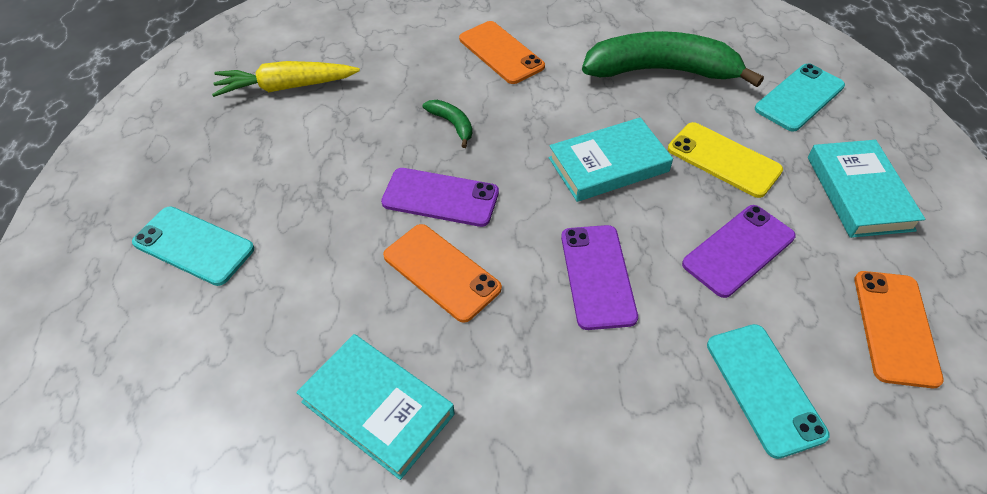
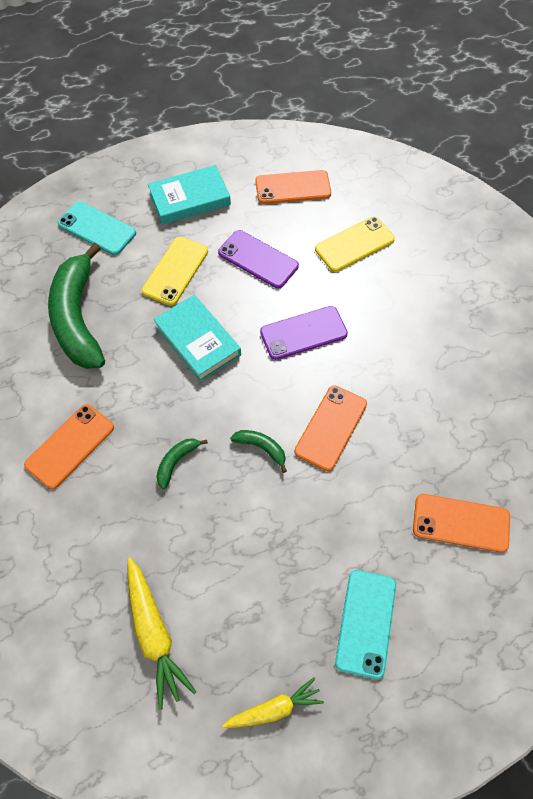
camera: 105 degrees left, 10 degrees up
turquoise book [296,334,455,480] -> none
purple phone [381,168,499,227] -> green banana [230,430,287,473]
turquoise phone [707,324,829,459] -> yellow phone [315,217,395,272]
none -> yellow carrot [222,677,324,728]
none -> orange phone [413,494,510,553]

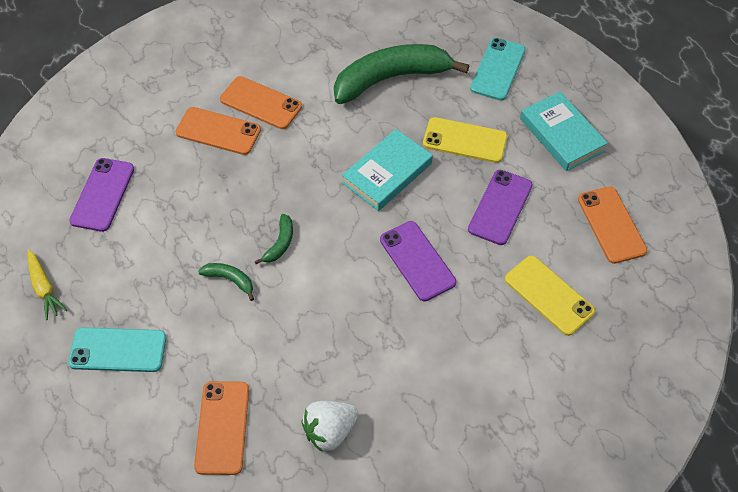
camera: 80 degrees right, 5 degrees down
yellow carrot [128,558,196,710] -> purple phone [69,158,134,232]
green banana [157,438,208,489] -> green banana moved to [198,263,254,301]
orange phone [294,385,367,471] -> orange phone moved to [175,107,261,155]
none -> white strawberry [302,401,359,452]

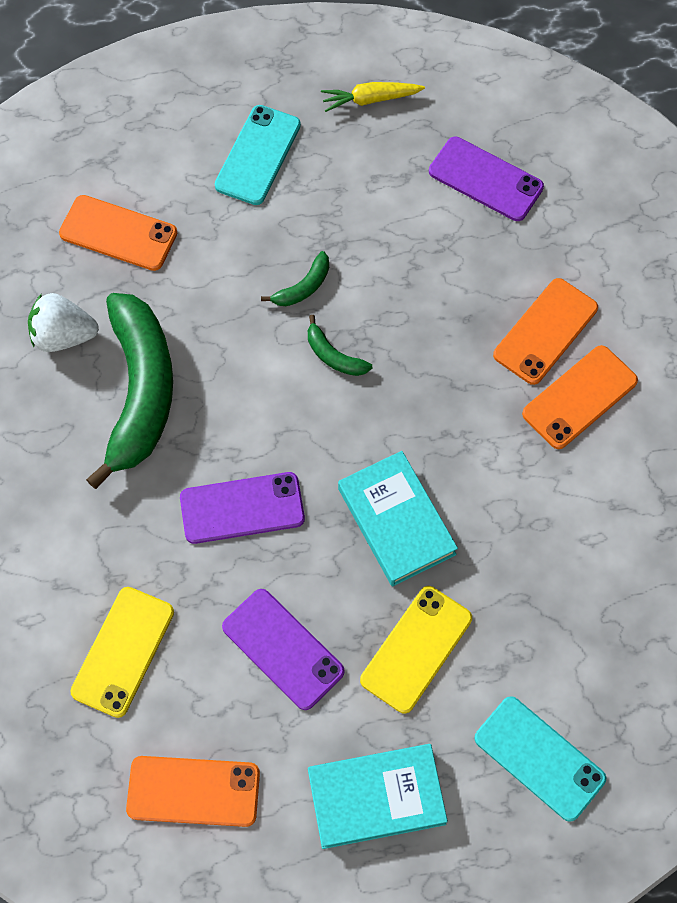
camera: 110 degrees right, 10 degrees up
white strawberry [302,401,359,452] -> white strawberry turned 75 degrees counterclockwise [28,293,99,352]
green banana [334,44,469,104] -> green banana moved to [86,293,173,489]
yellow phone [505,256,595,336] -> yellow phone turned 45 degrees counterclockwise [70,587,174,718]

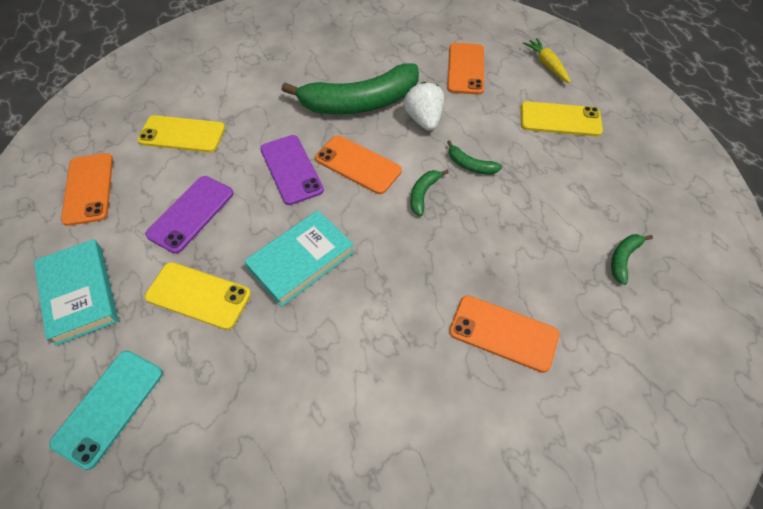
camera: 75 degrees right, 10 degrees down
white strawberry [28,293,99,352] -> white strawberry moved to [404,82,444,131]
turquoise phone [215,105,301,205] -> yellow phone [521,101,603,136]
yellow carrot [321,82,425,112] -> yellow carrot moved to [523,38,571,83]
purple phone [429,137,544,221] -> green banana [611,234,653,285]
orange phone [522,345,638,449] -> orange phone moved to [315,135,402,194]

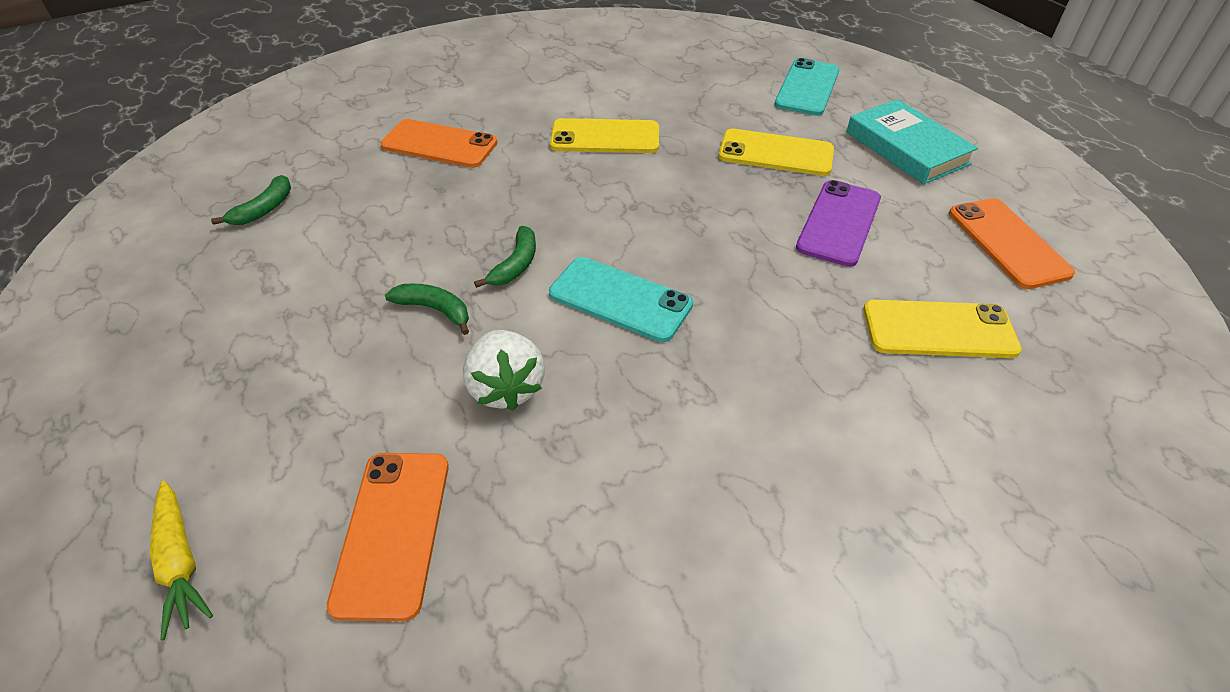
camera: 175 degrees right, 10 degrees down
turquoise book [244,210,354,307] -> none
purple phone [260,135,324,205] -> none
green banana [281,63,419,115] -> none
orange phone [315,135,402,194] -> turquoise phone [549,257,693,342]
yellow phone [521,101,603,136] -> yellow phone moved to [550,118,659,153]

